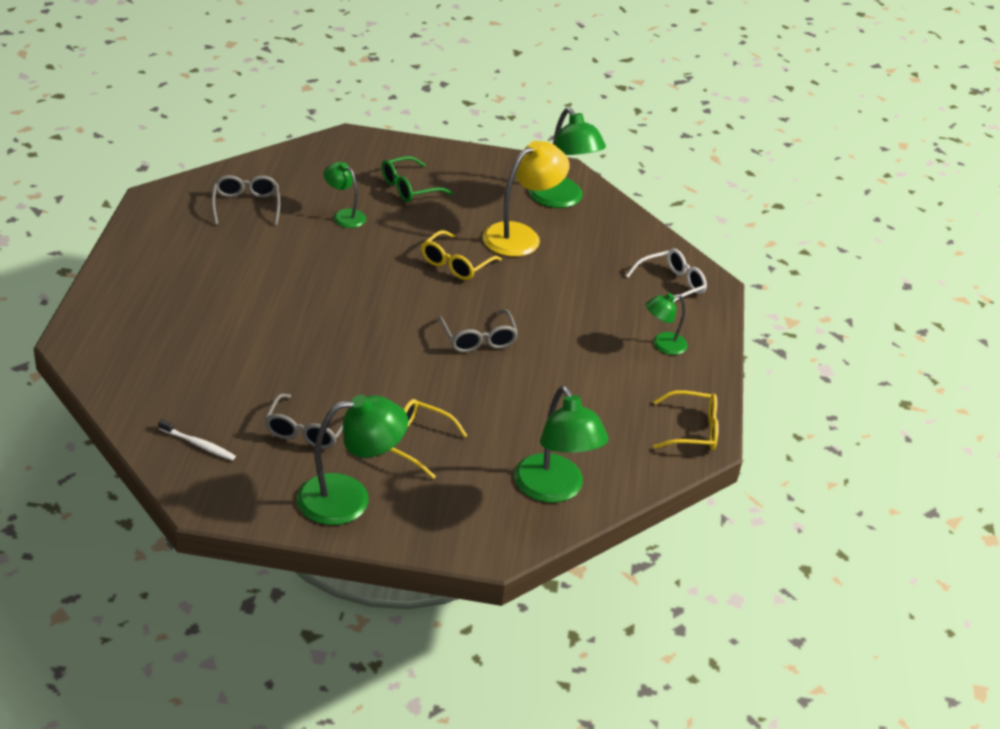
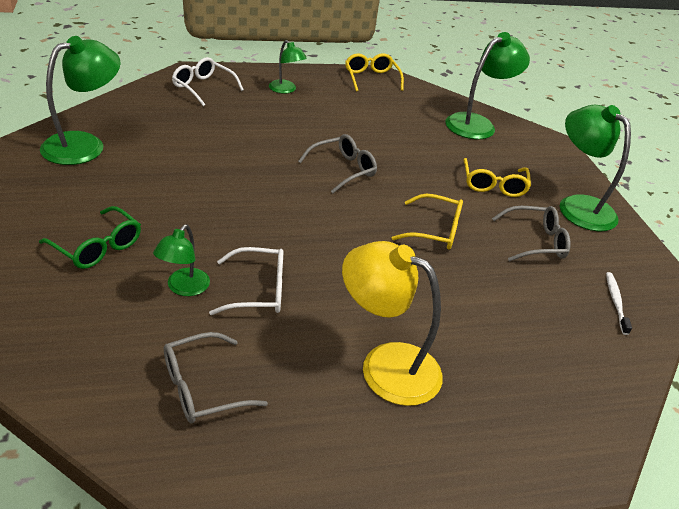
camera: 110 degrees left, 0 degrees up
yellow glasses [421,230,502,280] -> yellow glasses moved to [392,194,463,250]
yellow lamp [482,141,569,257] -> yellow lamp moved to [342,241,443,406]
none -> white glasses [209,247,283,315]

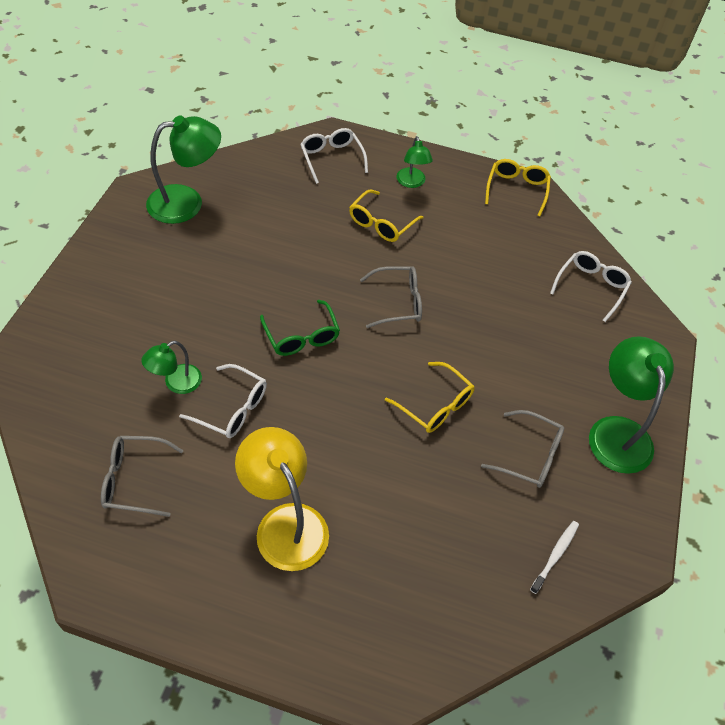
camera: 30 degrees right, 15 degrees up
green glasses [39,206,141,269] -> green glasses moved to [260,300,340,356]
green lamp [445,32,530,139] -> white glasses [550,251,632,322]
yellow glasses [464,158,531,197] -> yellow glasses moved to [349,189,424,242]

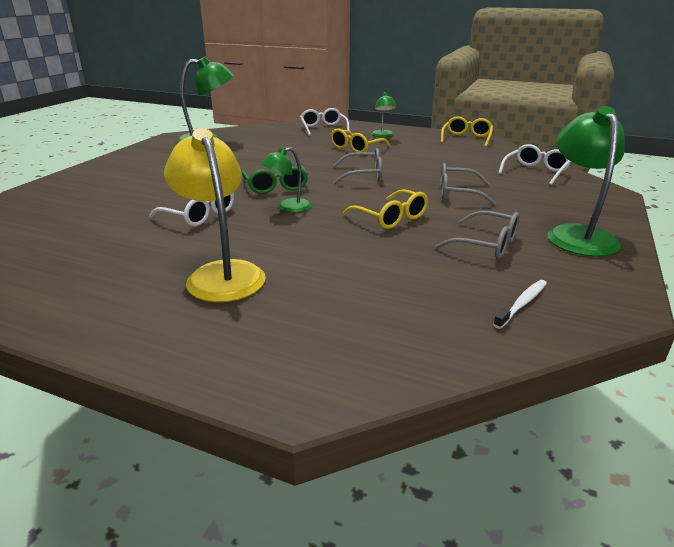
camera: 10 degrees right, 25 degrees down
grey glasses [101,436,184,517] -> grey glasses moved to [440,163,496,206]
green lamp [141,341,202,394] -> green lamp moved to [261,147,311,212]

